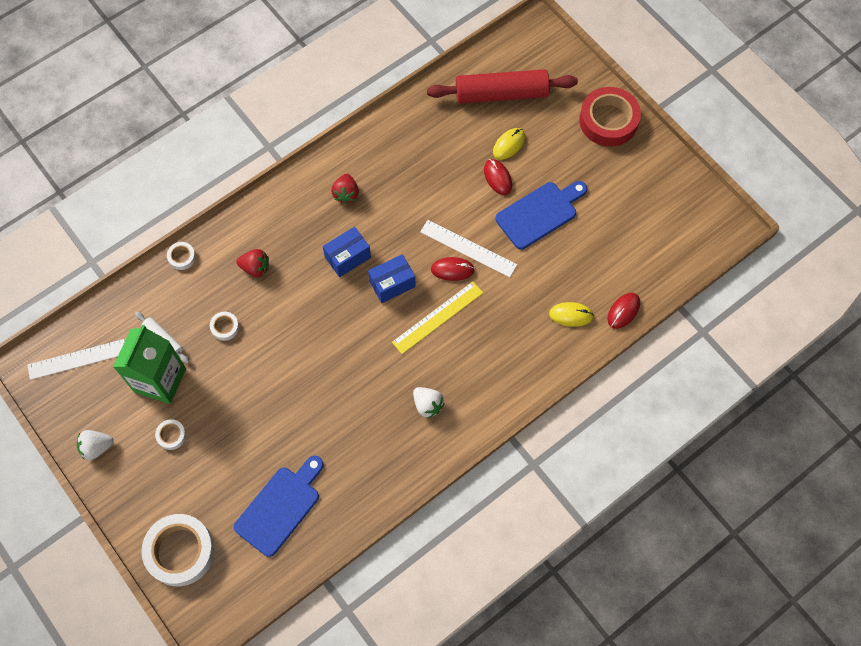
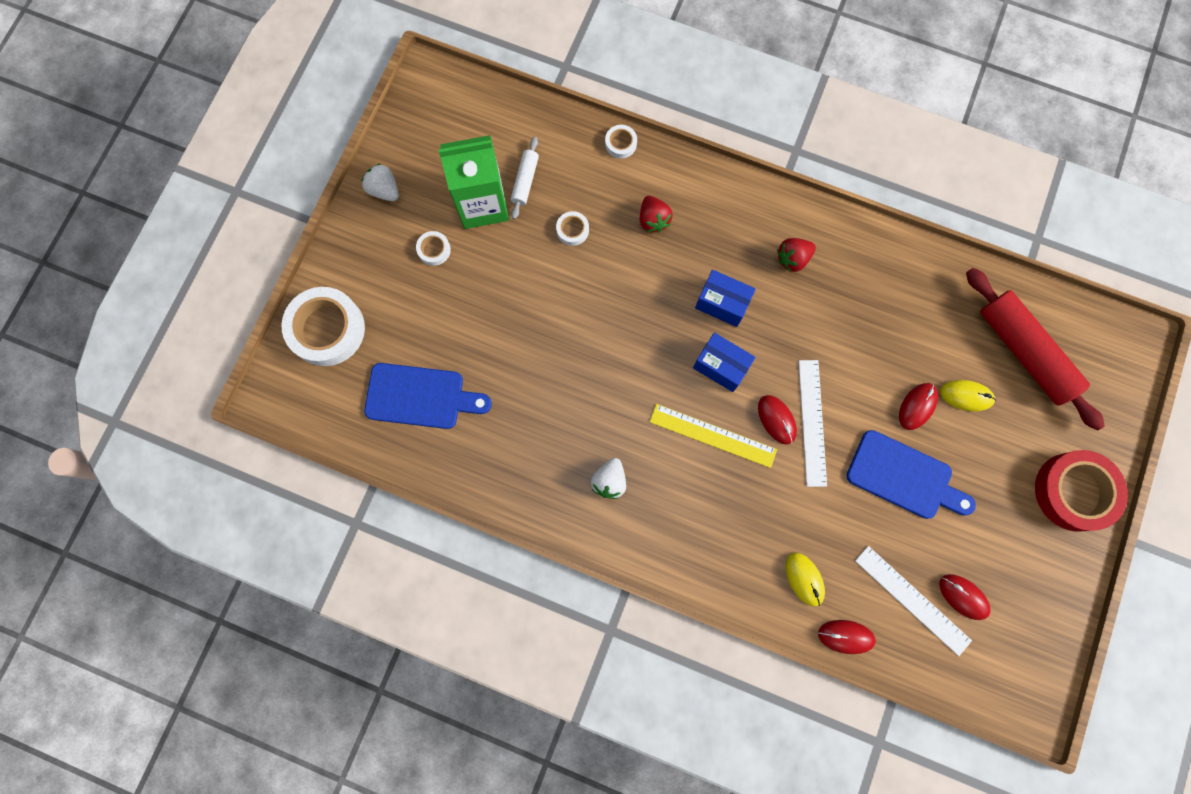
camera: 60 degrees right, 10 degrees up
white ruler [28,339,126,380] -> white ruler moved to [855,546,972,656]
none -> red mouse [940,574,990,620]

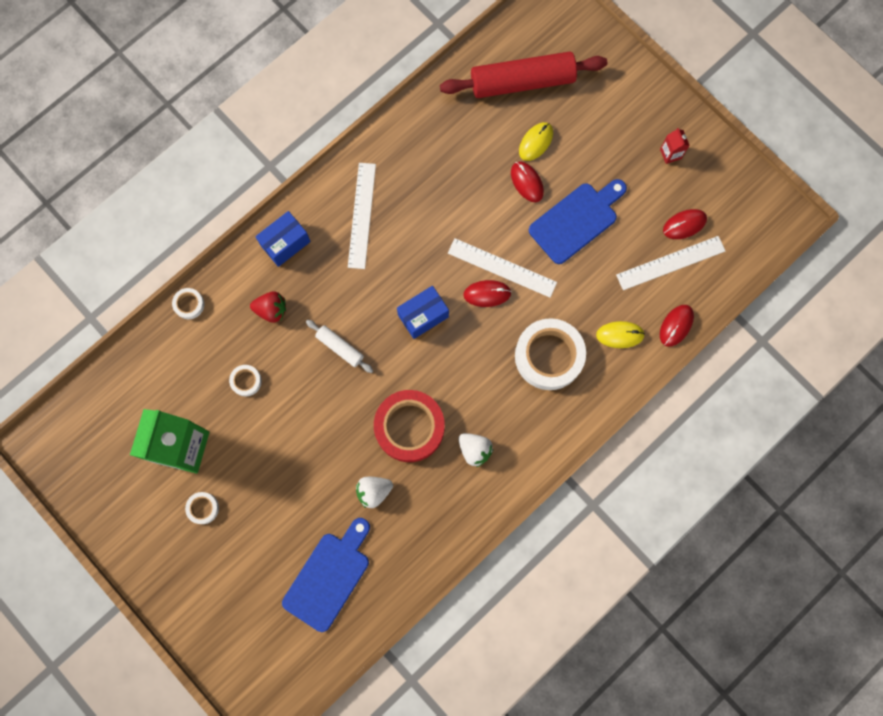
camera: 65 degrees left, 0 degrees up
white tape [281,287,365,366] -> white tape moved to [515,318,586,390]
white strawberry [362,163,399,201] -> white strawberry moved to [356,477,393,508]
white rolling pin [511,137,539,219] -> white rolling pin moved to [306,320,373,373]
yellow ruler [650,404,777,468] -> none
blue box [695,270,756,327] -> blue box moved to [255,211,311,267]
red strawberry [777,238,816,272] -> white ruler [348,163,376,269]
red tape [1035,450,1128,532] -> red tape moved to [374,390,445,462]
none -> red carton [660,128,690,164]

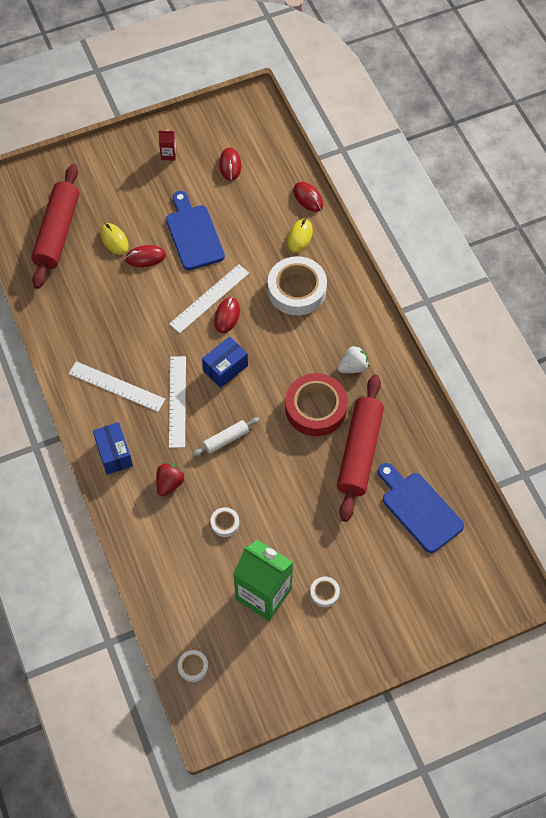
camera: 70 degrees left, 15 degrees down
white tape [172,288,204,319] -> white tape moved to [178,650,208,682]
white strawberry [356,477,393,508] -> red rolling pin [337,375,384,522]
blue box [397,286,449,339] -> blue box turned 60 degrees clockwise [202,337,248,388]
white ruler [616,236,725,290] -> white ruler moved to [169,356,186,448]

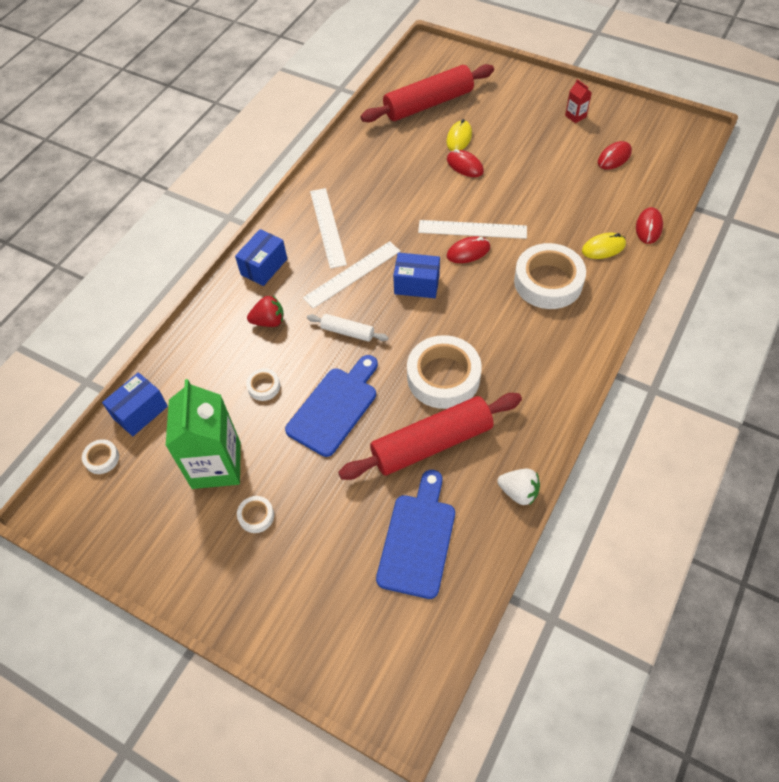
camera: 55 degrees right, 5 degrees down
blue cutting board [166,191,225,270] -> blue cutting board moved to [285,355,378,457]
red tape [285,373,348,436] -> white tape [407,335,482,409]
white strawberry [337,345,369,373] -> white strawberry moved to [497,469,540,505]
none -> blue box [102,372,168,436]

